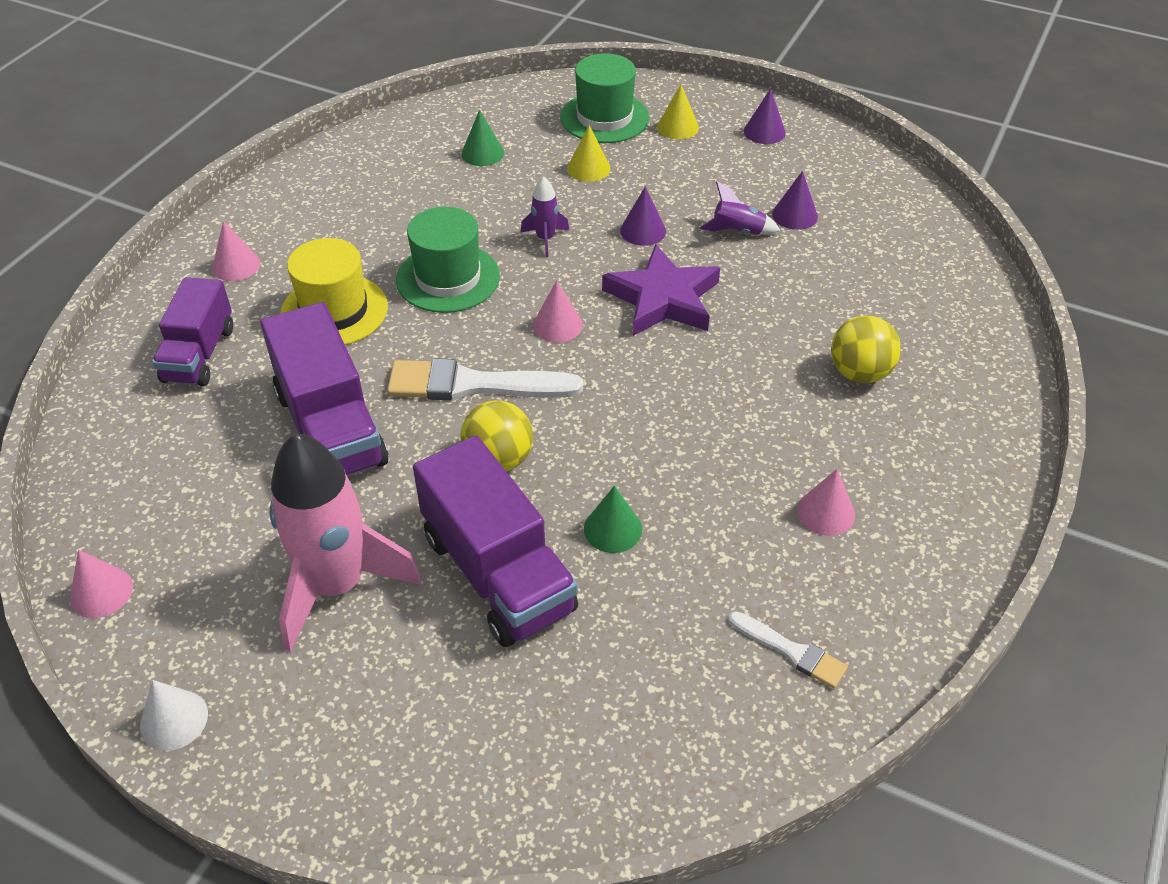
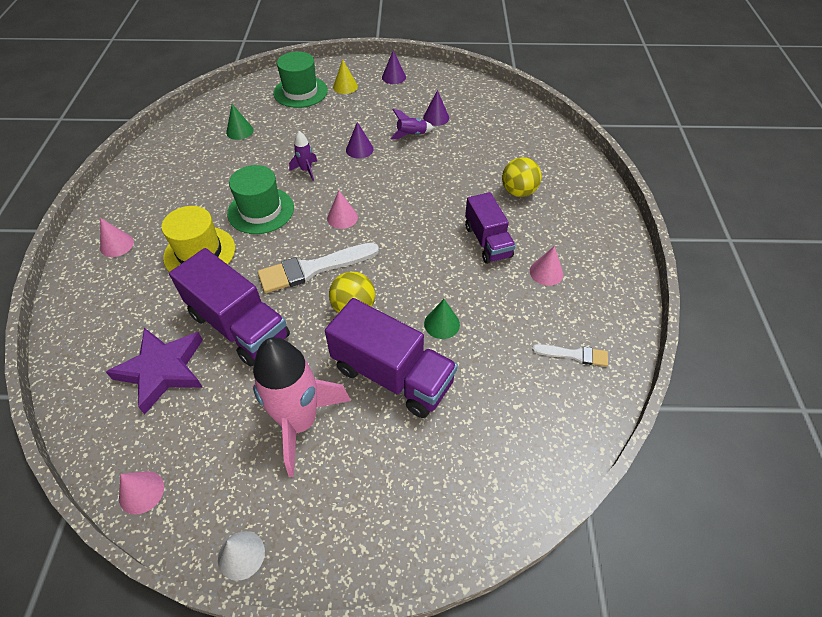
camera: 25 degrees left, 5 degrees up
purple truck [152,277,233,386] -> purple truck moved to [465,192,516,264]
yellow cone [567,125,611,182] -> none
purple star [602,244,720,336] -> purple star moved to [106,328,203,414]

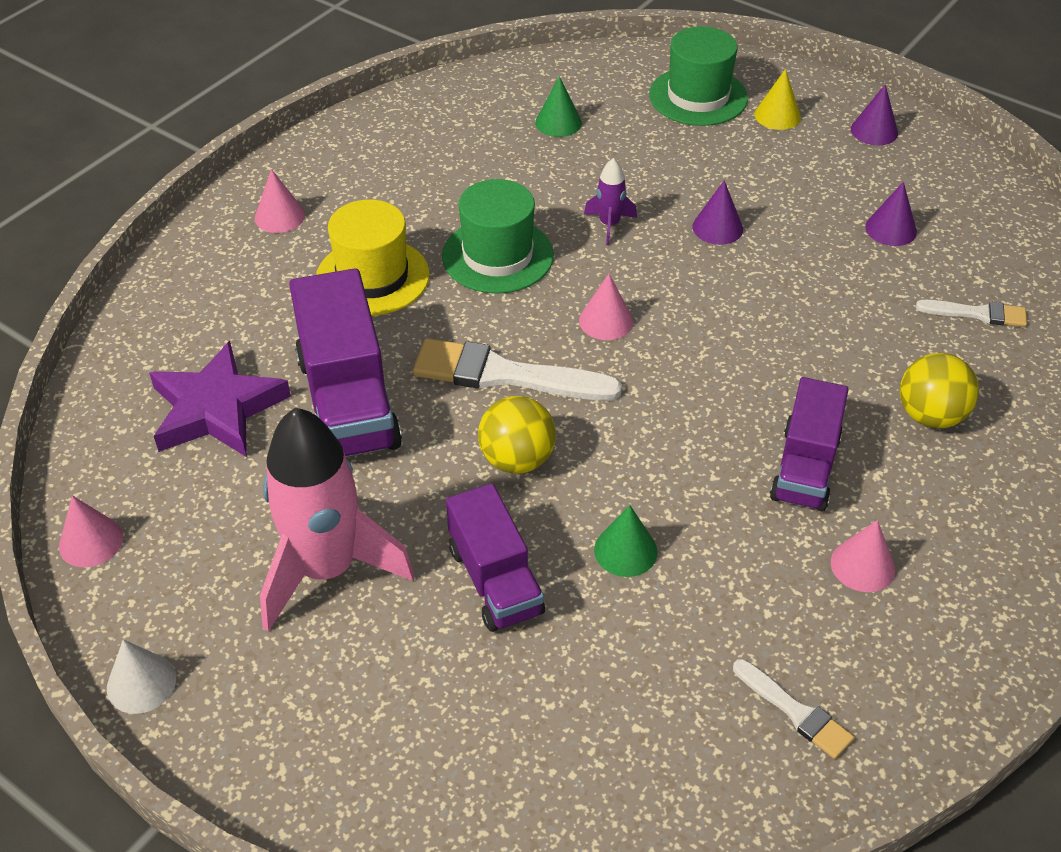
camera: 35 degrees right, 5 degrees down
purple truck [325,298,458,418] -> purple truck [446,483,545,632], size x0.65
purple rocket [390,109,434,139] -> none
none -> white brush [916,300,1027,327]

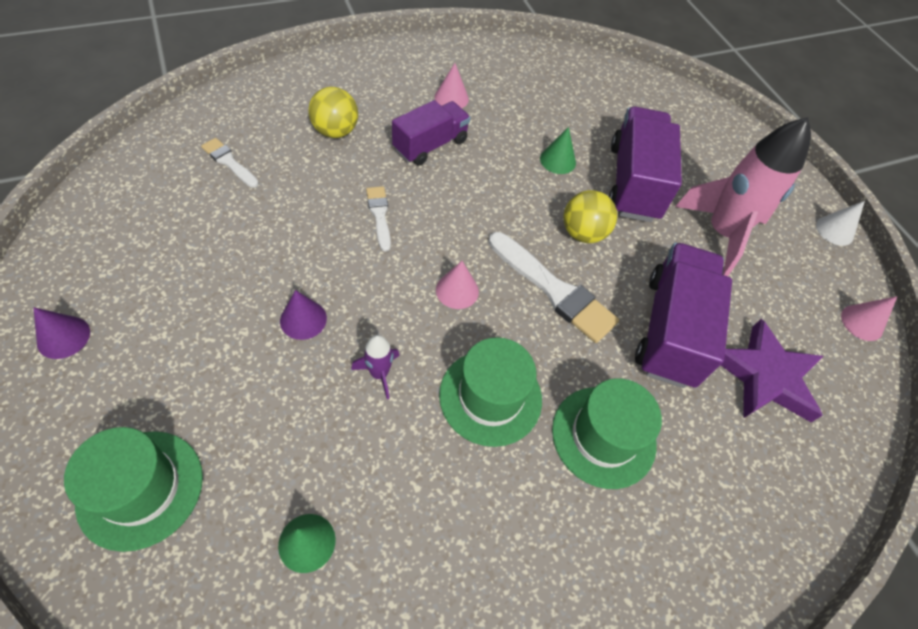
camera: 155 degrees left, 10 degrees up
pink cone [255,169,305,233] -> none
yellow hat [316,199,430,316] -> green hat [552,378,662,489]
purple truck [446,483,545,632] -> purple truck [608,107,682,222], size x1.53
white brush [733,659,854,759] -> white brush moved to [366,186,391,252]
yellow cone [754,69,801,130] -> none
purple cone [865,182,917,246] -> none

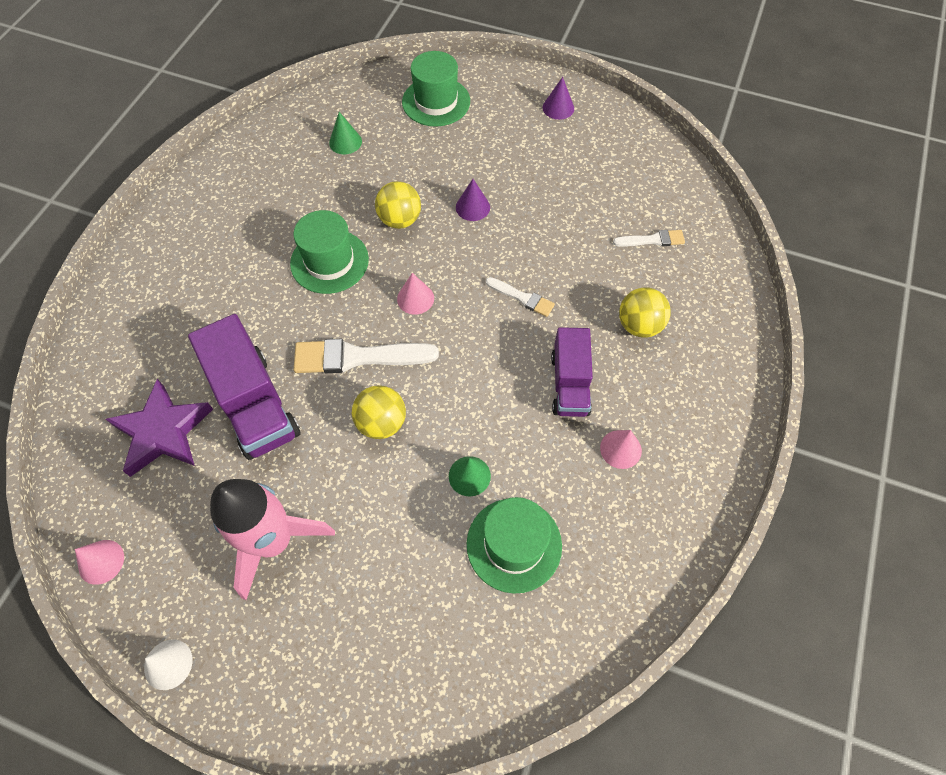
camera: 140 degrees right, 5 degrees up
purple rocket [351,335,400,399] -> yellow ball [375,181,421,229]
green hat [552,378,662,489] -> green hat moved to [467,497,562,594]
purple truck [608,107,682,222] -> none

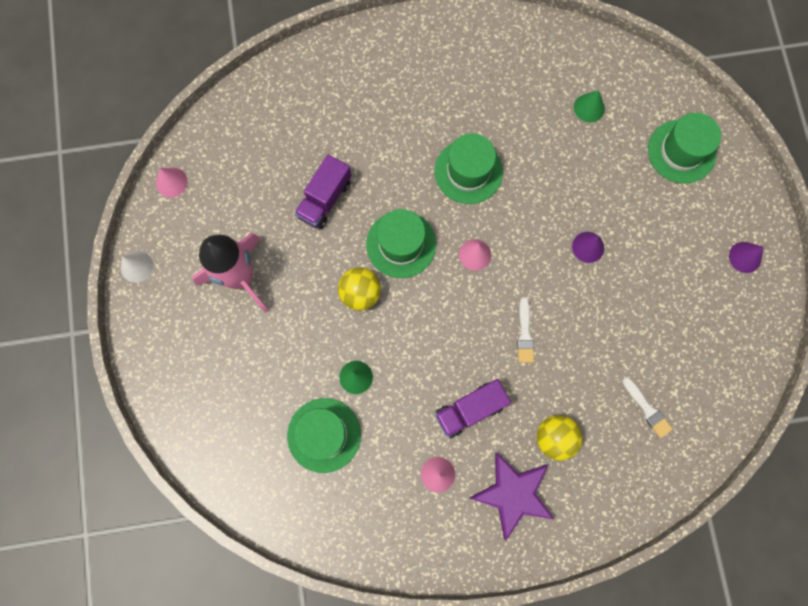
camera: 60 degrees right, 15 degrees up
purple star [106,379,213,477] -> purple star moved to [470,452,555,541]
purple truck [188,314,301,460] -> purple truck [294,154,351,229], size x0.65
white brush [294,339,439,373] -> green hat [366,209,436,278]
yellow ball [375,181,421,229] -> none

